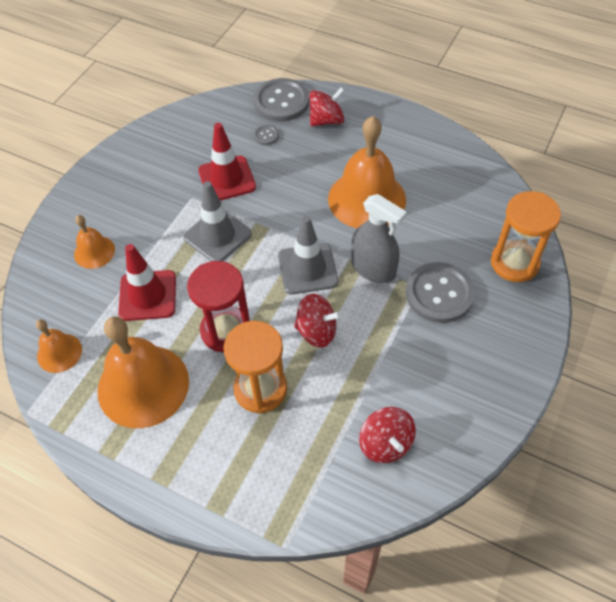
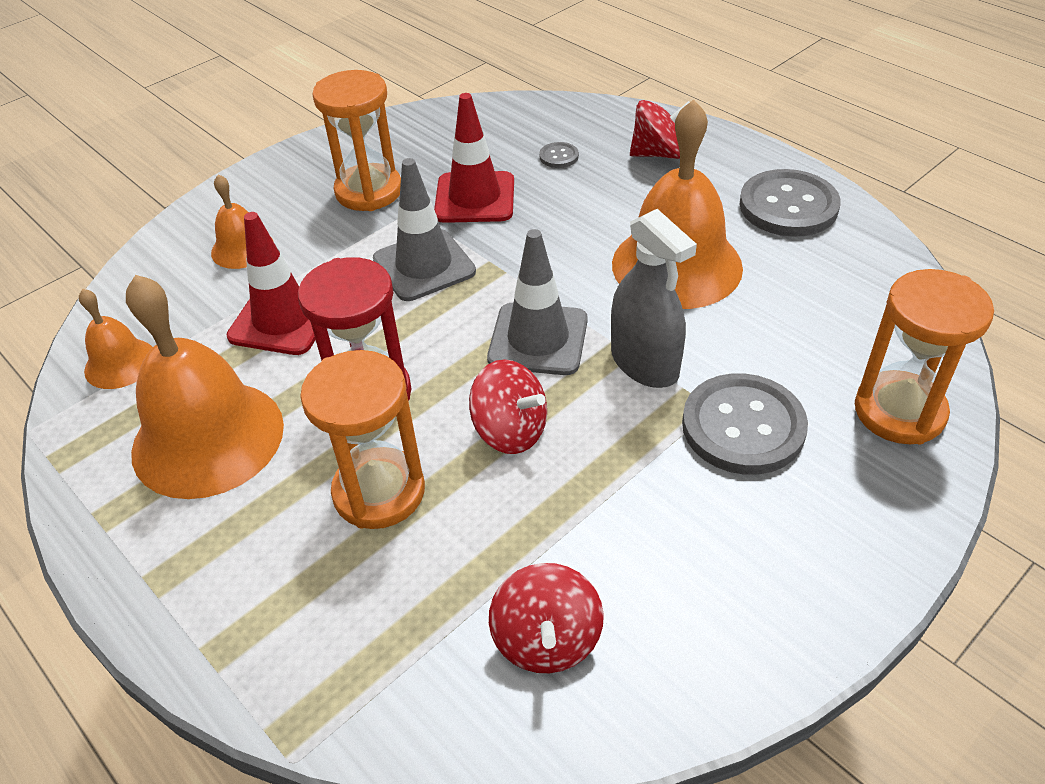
camera: 20 degrees right, 10 degrees down
grey button [253,78,309,122] -> grey button moved to [739,169,840,237]
none -> orange hourglass [312,70,401,211]

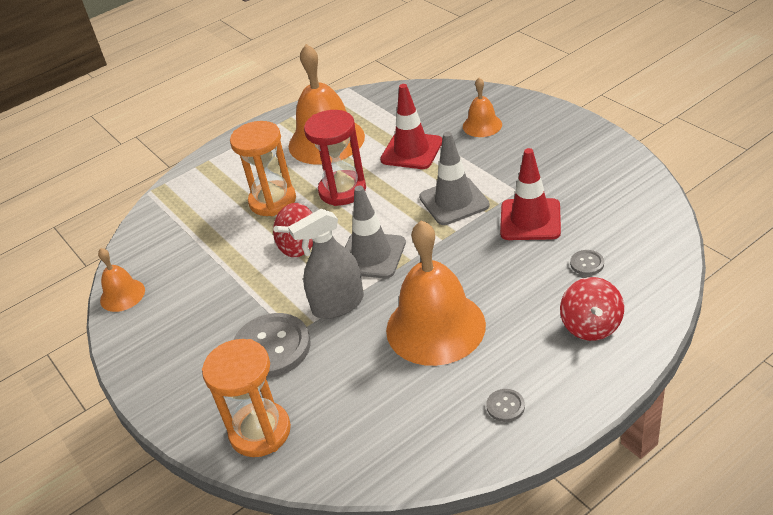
camera: 100 degrees right, 5 degrees down
orange bell [79,289,152,389] -> orange bell moved to [98,248,145,312]
orange hourglass [312,70,401,211] -> none
red spinning top [489,563,604,673] -> none
grey button [739,169,840,237] -> grey button [486,389,525,422], size x0.44

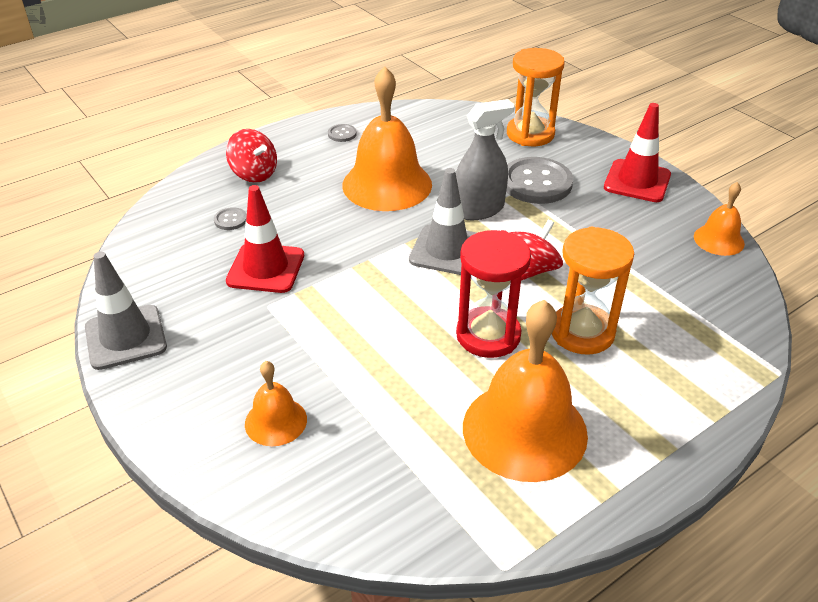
camera: 175 degrees right, 0 degrees up
red traffic cone [380,84,442,169] -> red traffic cone moved to [604,103,671,202]
grey traffic cone [419,132,490,225] -> grey traffic cone moved to [85,252,167,370]
red spinning top [560,277,624,341] -> red spinning top turned 135 degrees clockwise [226,129,277,183]

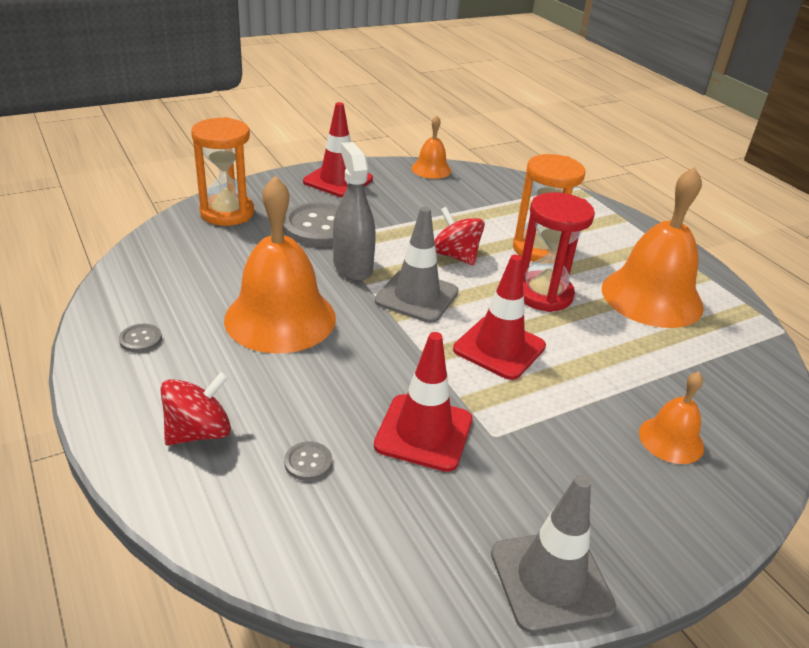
camera: 85 degrees left, 5 degrees down
none -> red traffic cone [453,255,546,380]

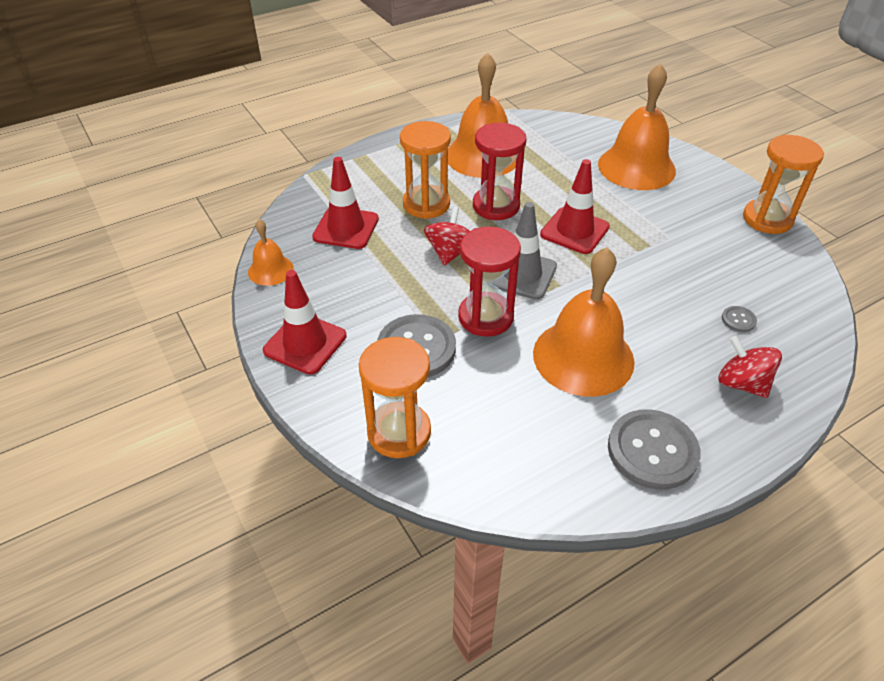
camera: 90 degrees left, 10 degrees up
grey button [119,324,162,352] -> grey button [608,409,701,490], size x2.28
grey spray bottle [333,142,376,281] -> red hourglass [458,226,521,337]
red traffic cone [374,332,473,472] -> red traffic cone moved to [312,157,379,249]
red spinning top [434,207,485,266] -> red spinning top turned 150 degrees clockwise [424,207,470,266]
grey traffic cone [491,475,616,633] -> orange hourglass [743,134,824,234]
orange bell [639,372,704,464] -> orange bell [598,63,676,190], size x1.99

